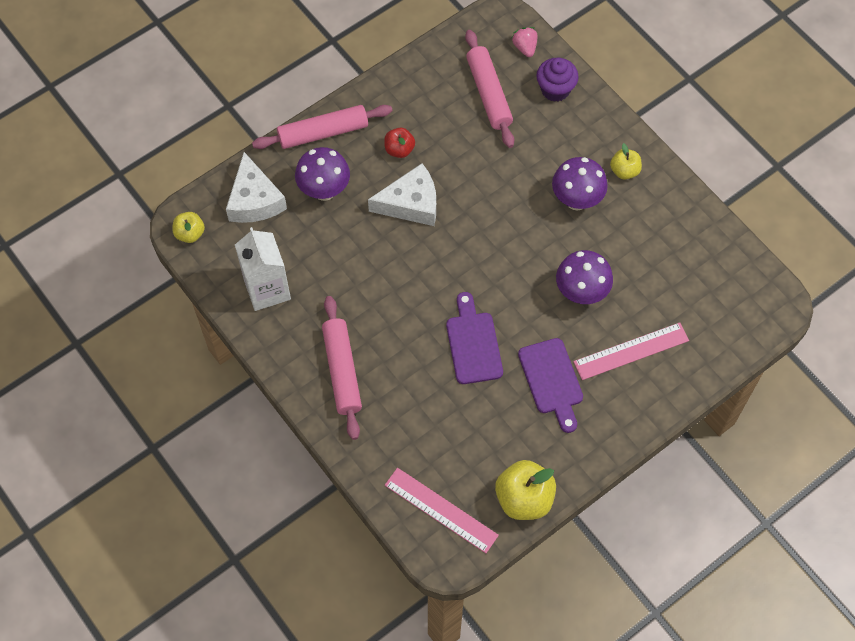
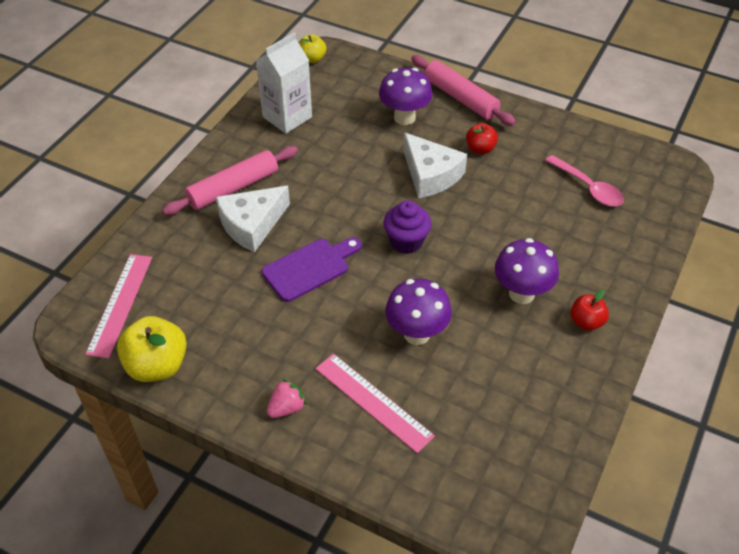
camera: 65 degrees right, 15 degrees down
white cheese [226,152,287,223] -> white cheese moved to [216,186,290,252]
pink rolling pin [465,30,514,148] -> pink spoon [545,155,624,207]
pink strawberry [512,27,537,57] -> pink strawberry moved to [267,379,306,418]
purple cutting board [518,338,583,433] -> none
purple cupcake [536,58,579,102] -> purple cupcake moved to [383,200,431,254]
yellow apple [610,143,642,179] -> red apple [570,290,609,331]

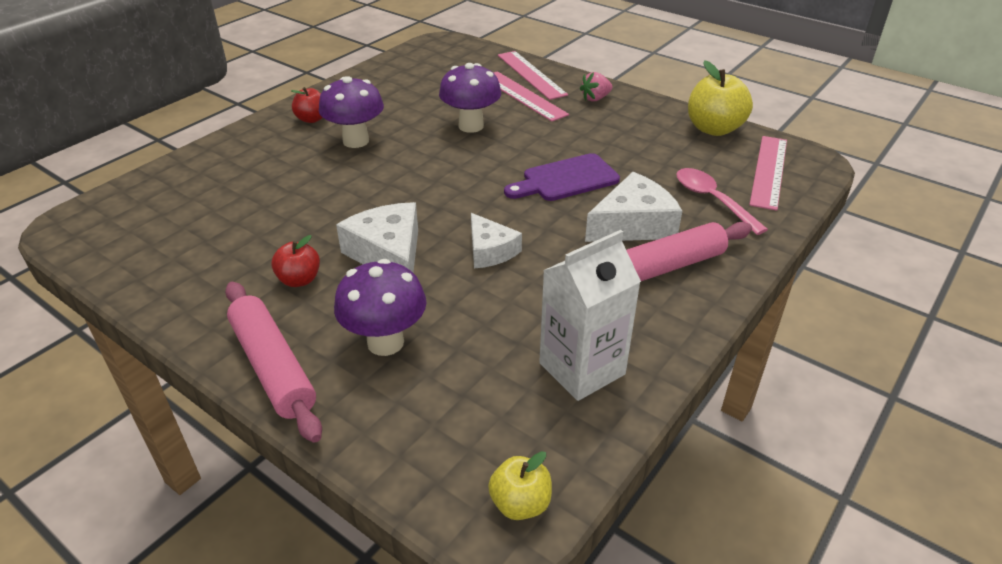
camera: 170 degrees left, 10 degrees down
purple cupcake [383,200,431,254] -> none
pink spoon [545,155,624,207] -> pink spoon moved to [676,168,768,235]
none -> white cheese [471,213,522,268]
none -> pink ruler [498,51,568,100]

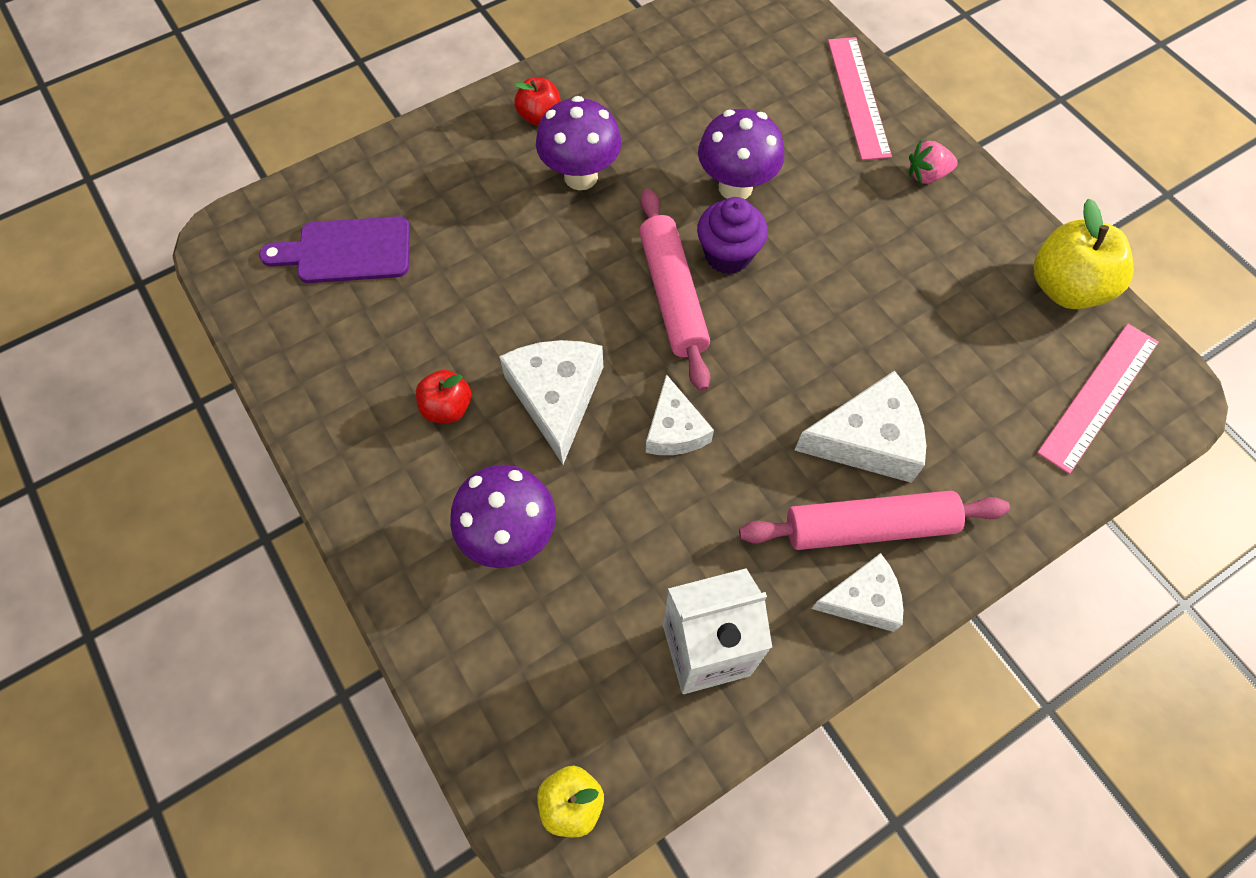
camera: 20 degrees right, 25 degrees up
pink rolling pin [225,282,322,443] -> pink rolling pin moved to [639,189,710,391]
pink ruler [493,71,569,122] -> none
purple cutting board [504,153,620,201] -> purple cutting board moved to [259,216,410,283]
pink spoon [676,168,768,235] -> none
none -> purple cupcake [697,197,768,274]
none -> white cheese [811,553,903,632]

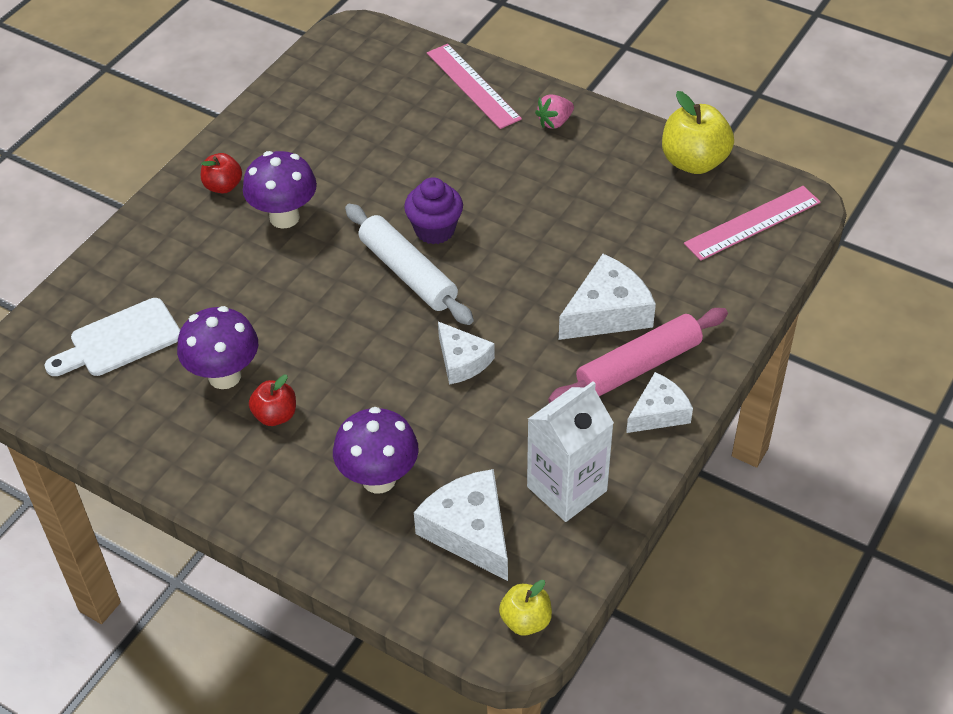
camera: 25 degrees left, 15 degrees down
purple cutting board [259,216,410,283] -> white cutting board [45,298,180,376]
white cheese [499,340,603,464] -> white cheese moved to [414,469,508,581]
pink rolling pin [639,189,710,391] -> white rolling pin [345,204,474,325]
purple mushroom [698,109,784,199] -> purple mushroom moved to [177,306,258,389]
pink ruler [1037,323,1159,474] -> pink ruler turned 45 degrees clockwise [684,186,821,261]

